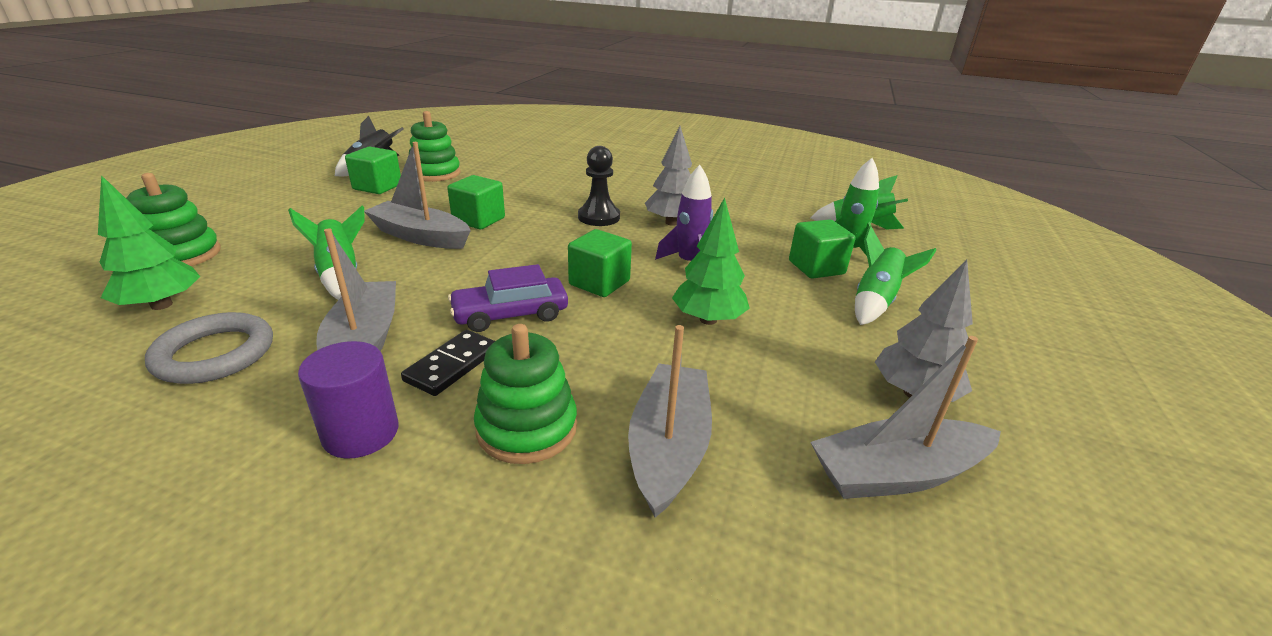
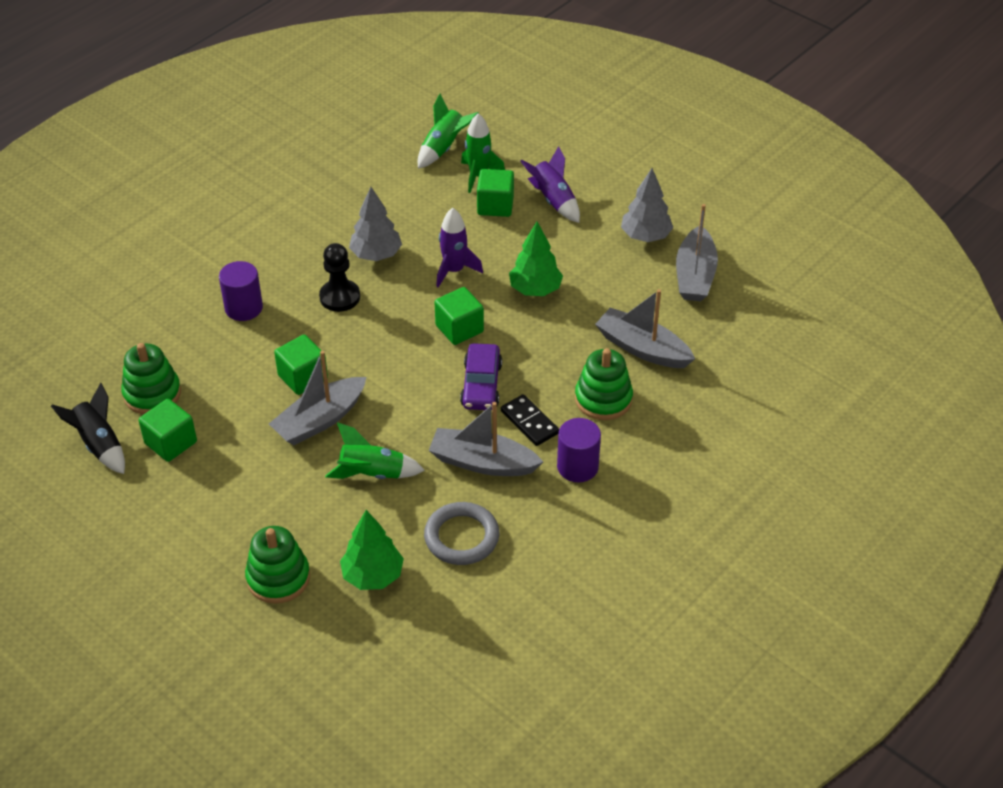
camera: 65 degrees left, 15 degrees up
green rocket [855,226,936,325] -> purple rocket [520,146,580,223]
none -> purple cylinder [219,261,263,321]

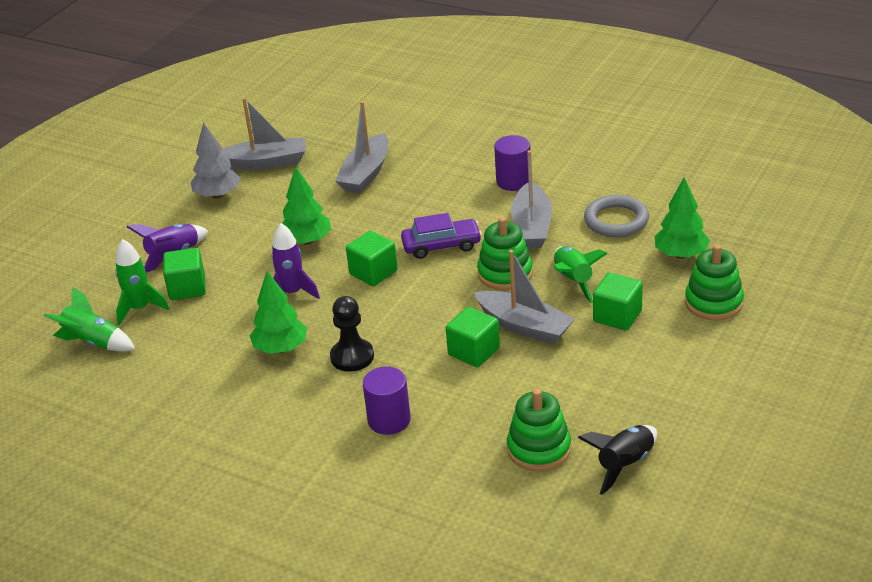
camera: 100 degrees left, 10 degrees down
green cube [139,399,197,462] -> green cube moved to [593,273,643,330]
grey tree [349,187,402,261] -> green tree [250,271,307,354]
black domino [501,394,559,446] -> none
green stacking toy [575,348,633,420] -> green stacking toy moved to [477,217,533,290]

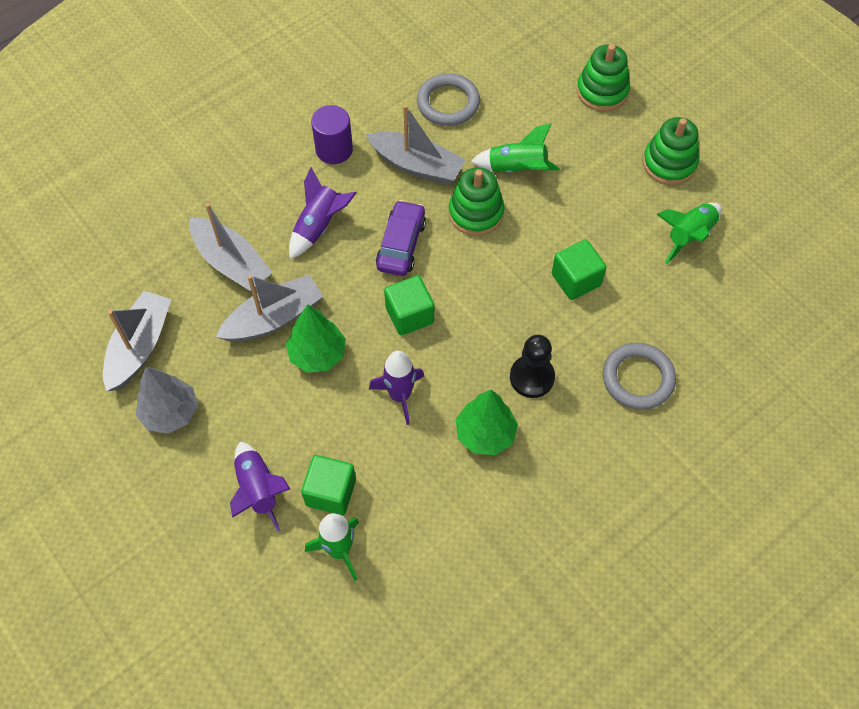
camera: 70 degrees left, 25 degrees up
green rocket [44,287,135,352] -> green rocket moved to [656,203,722,264]
purple cylinder [363,366,411,435] -> grey ring [603,343,676,410]
grey boat [474,250,575,344] -> grey boat moved to [216,274,323,342]
green stacking toy [507,389,571,471] -> green stacking toy moved to [643,117,699,185]
black rocket [578,425,657,495] -> none
green cube [593,273,643,330] -> none
green tree [655,177,710,259] -> none
none -> purple rocket [289,167,356,259]

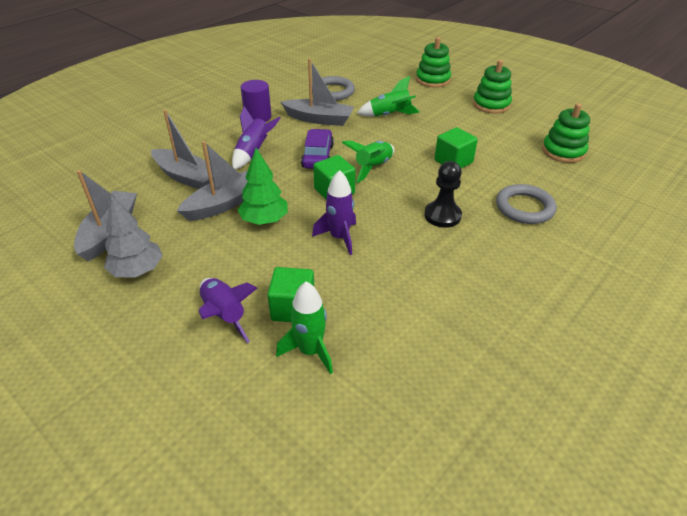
camera: 10 degrees left, 20 degrees down
green stacking toy [448,167,504,236] -> green stacking toy moved to [542,103,590,163]
green tree [456,390,518,455] -> none
green rocket [656,203,722,264] -> green rocket moved to [342,141,395,183]

